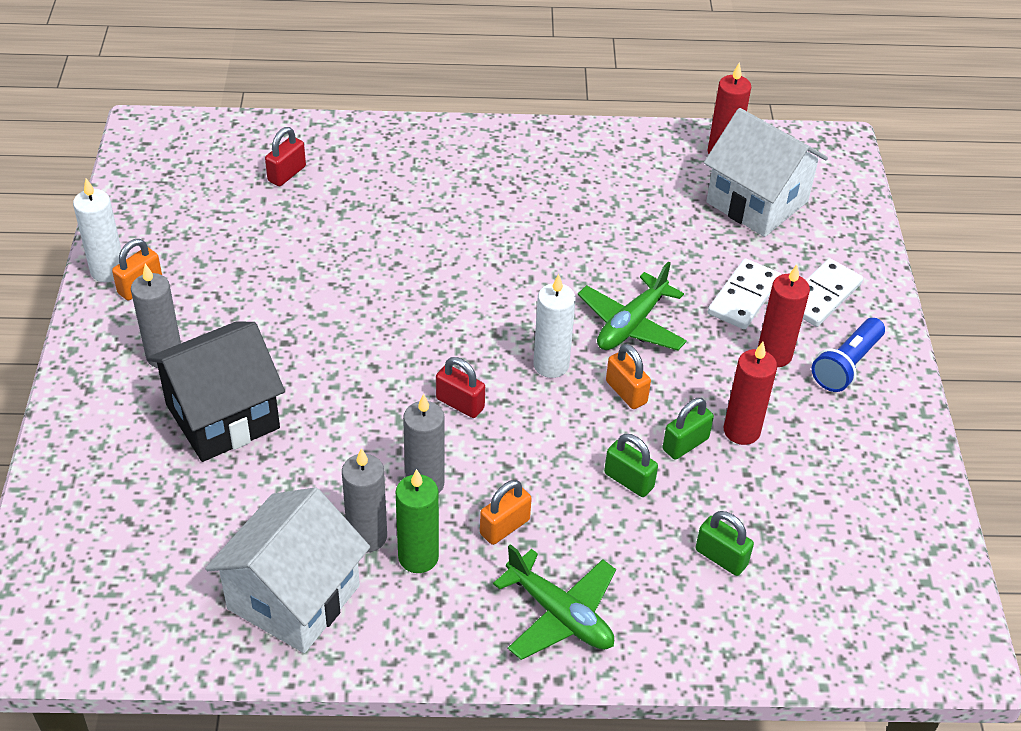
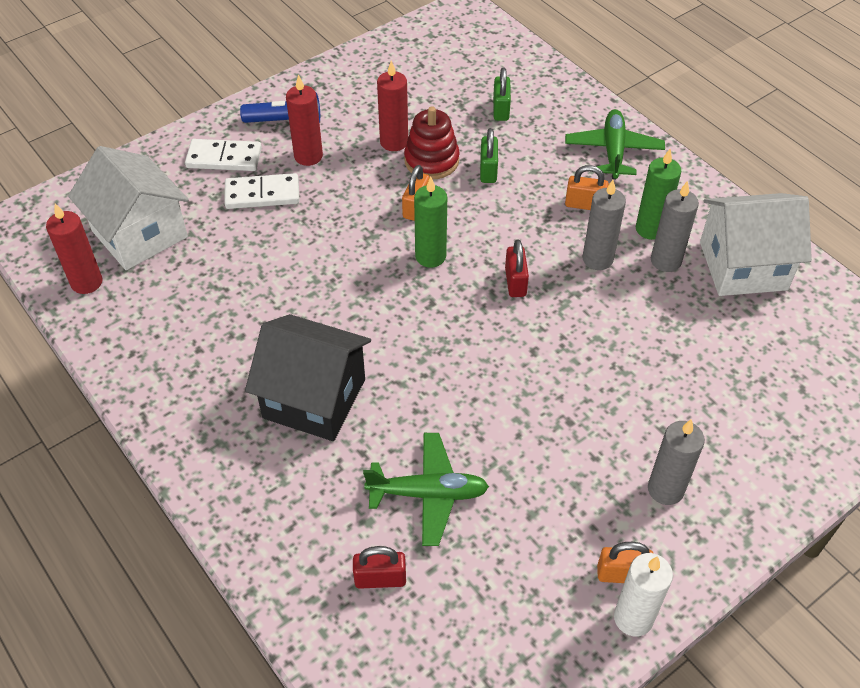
camera: 125 degrees left, 5 degrees up
black house [147,321,285,462] -> black house moved to [245,314,371,441]
white candle [533,274,576,378] -> green candle [414,177,447,268]
green plane [578,262,687,350] -> green plane moved to [363,433,489,546]
green padlock [663,398,714,460] -> red stacking toy [404,106,460,179]
white house [704,108,828,237] -> white house turned 45 degrees counterclockwise [68,146,189,270]

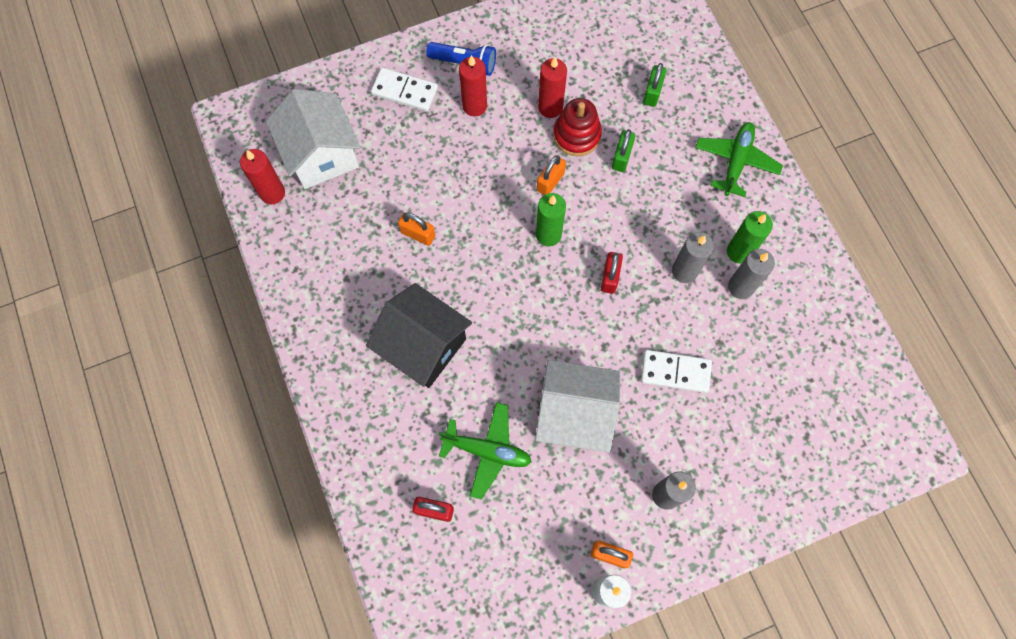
camera: 15 degrees right, 20 degrees up
white domino [224,173,300,209] -> white domino moved to [641,350,712,393]
orange padlock [565,165,609,210] -> orange padlock moved to [398,212,435,246]
white house [700,193,812,296] -> white house moved to [535,360,620,453]

